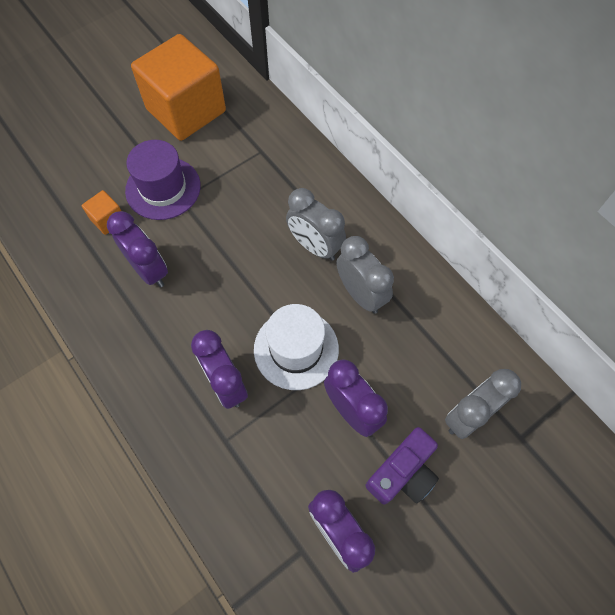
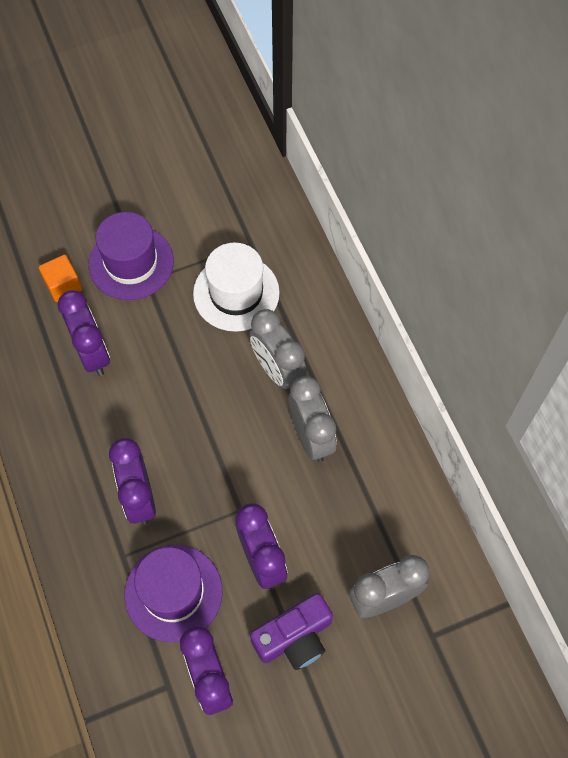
camera: 15 degrees right, 0 degrees up
orange cube [131,34,226,141] -> none
white hat [254,304,339,390] -> white hat moved to [193,243,280,332]
none -> purple hat [124,545,222,642]

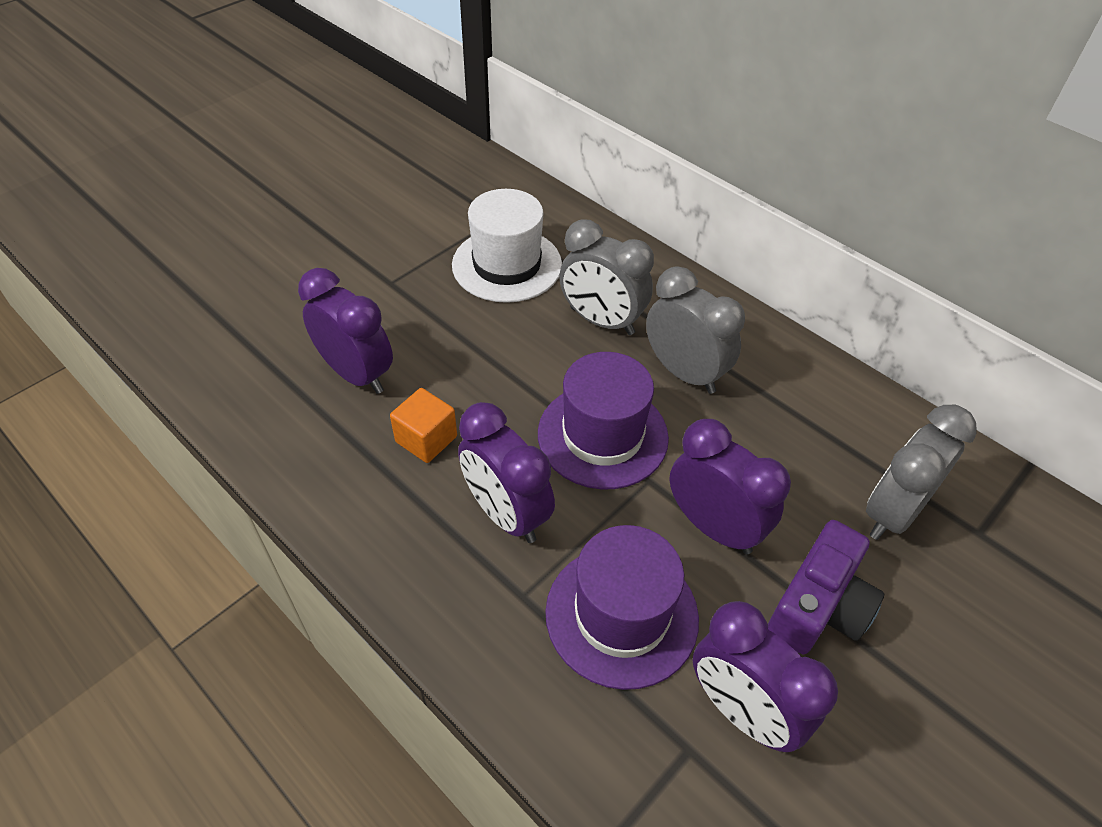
camera: 25 degrees left, 15 degrees down
orange cube [39,255,82,302] -> orange cube moved to [390,388,457,463]
purple hat [88,212,174,300] -> purple hat moved to [538,352,669,489]

